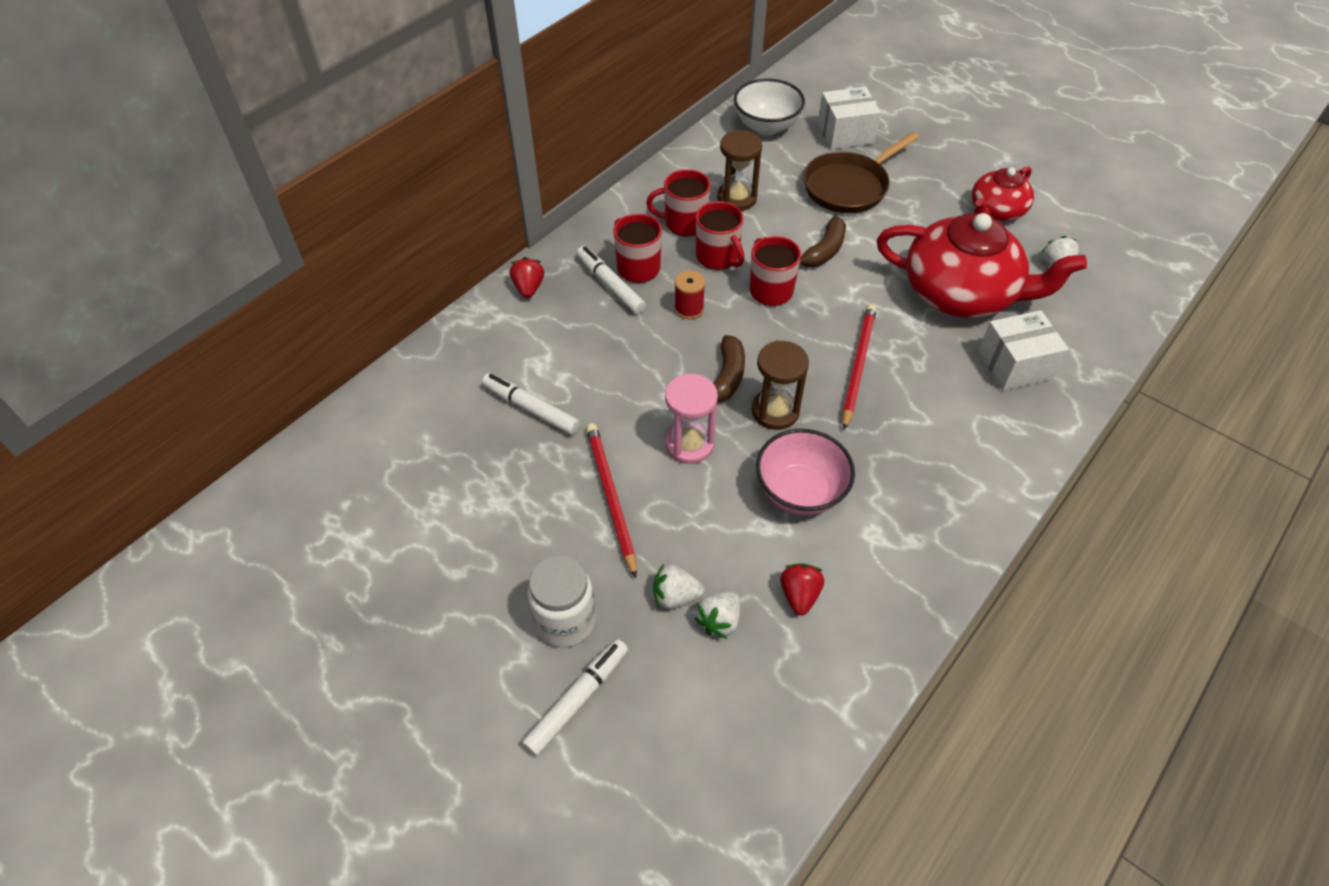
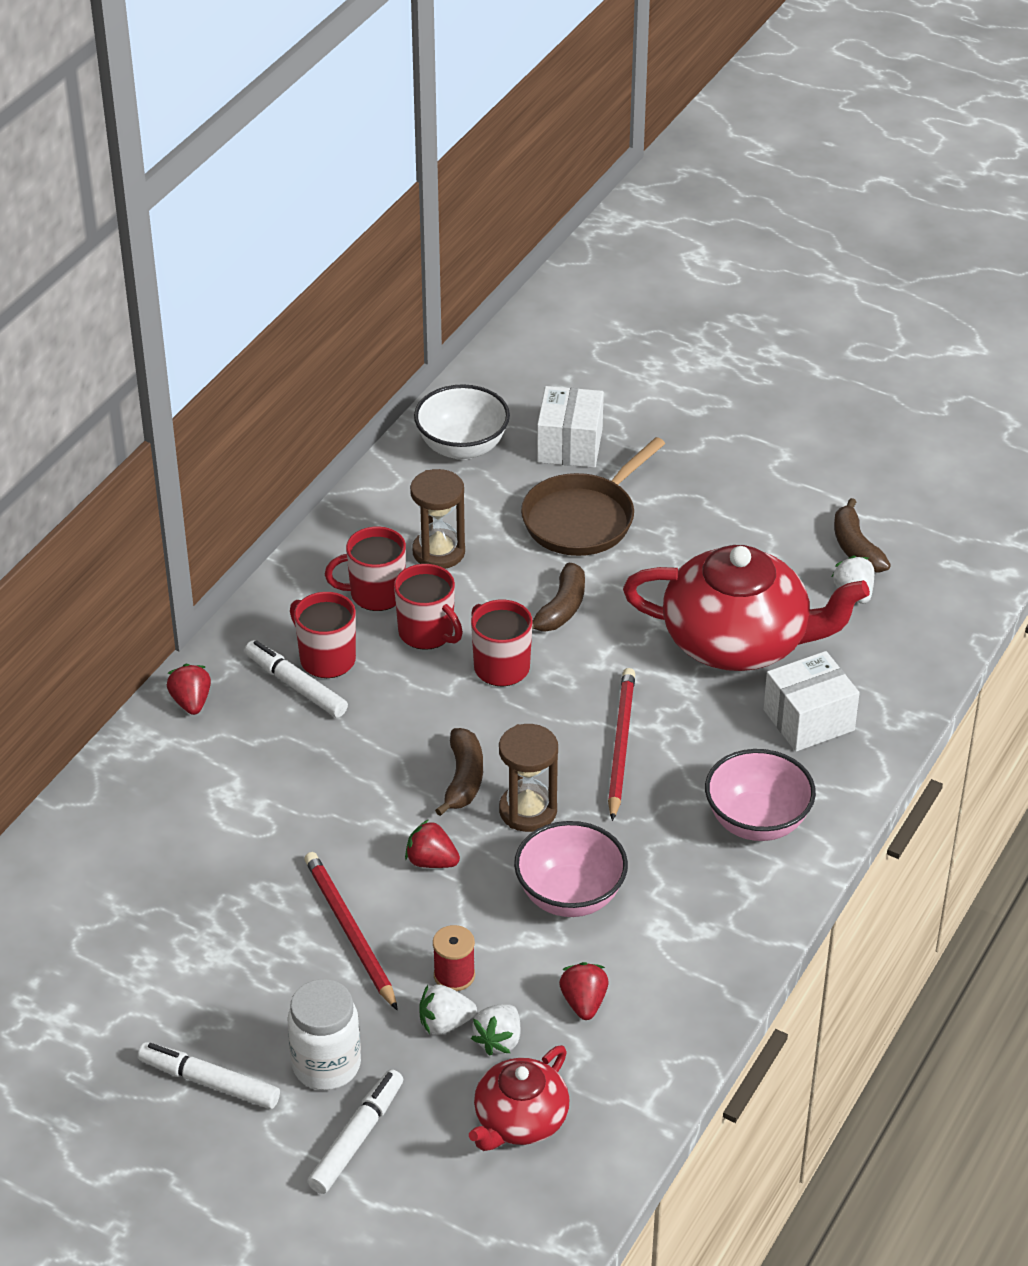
camera: 10 degrees left, 10 degrees down
white marker [482,373,580,435] -> white marker moved to [138,1042,280,1109]
pink hourglass [665,374,718,464] -> red strawberry [405,819,460,868]
red spool [674,271,705,319] -> red spool moved to [433,925,475,991]
white box [818,87,881,150] -> white box turned 60 degrees counterclockwise [537,386,604,468]
red teapot [972,167,1034,221] -> red teapot moved to [469,1045,570,1151]
none -> pink bowl [705,749,816,841]
none -> brown banana [834,498,891,573]

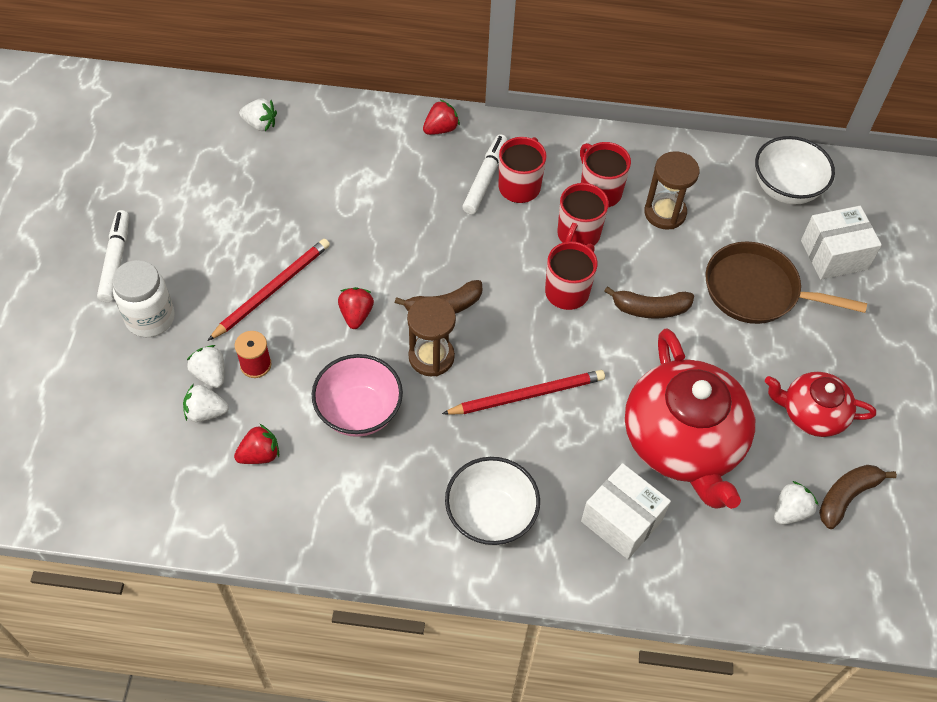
camera: 65 degrees right, 15 degrees up
white marker [308,1069,403,1194] -> none
red teapot [469,1045,570,1151] -> red teapot moved to [765,372,876,437]
pink bowl [705,749,816,841] -> white bowl [445,457,540,546]
none -> white strawberry [239,98,277,131]

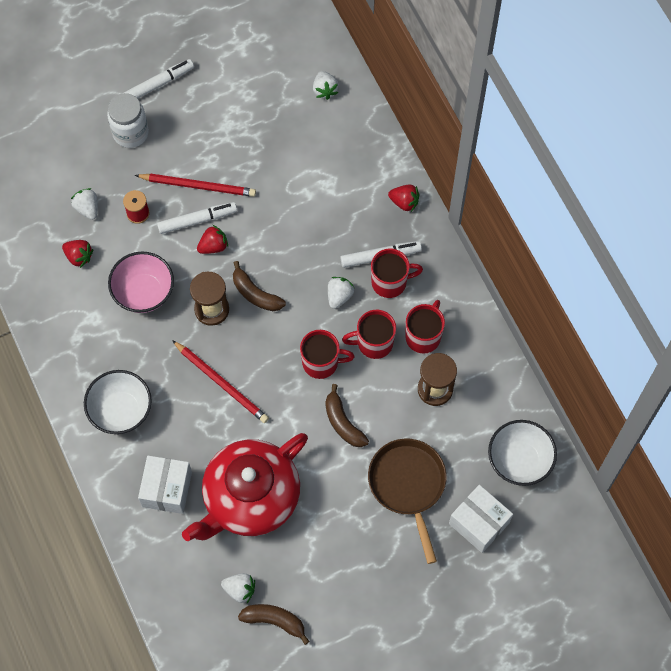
camera: 60 degrees right, 10 degrees up
white strawberry [187,345,224,388] -> white strawberry moved to [328,277,354,309]
red teapot [765,372,876,437] -> none
none -> white marker [157,202,237,234]

